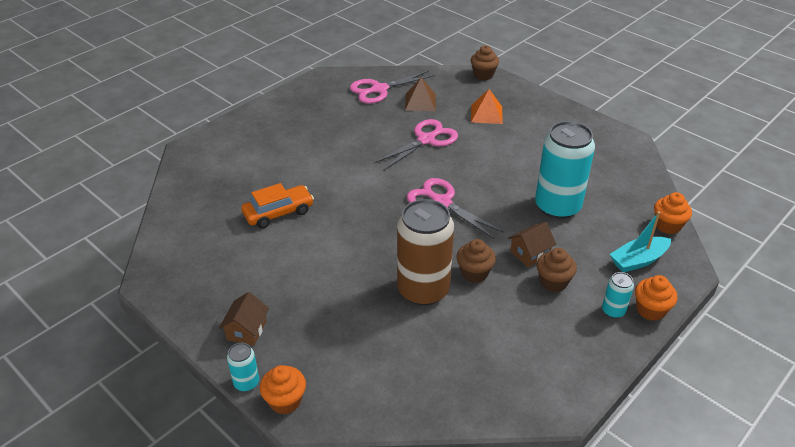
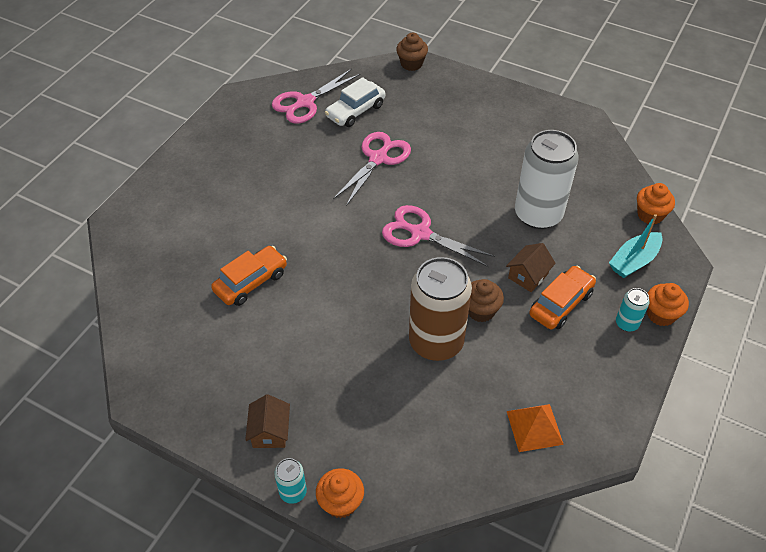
camera: 15 degrees left, 10 degrees up
brown pyramid [405,77,436,111] -> white car [325,77,385,127]
orange pyramid [471,89,503,124] -> orange pyramid moved to [507,404,564,452]
turquoise can [535,121,595,219] -> white can [515,130,579,229]
brown cupcake [537,248,577,292] -> orange car [529,266,596,330]

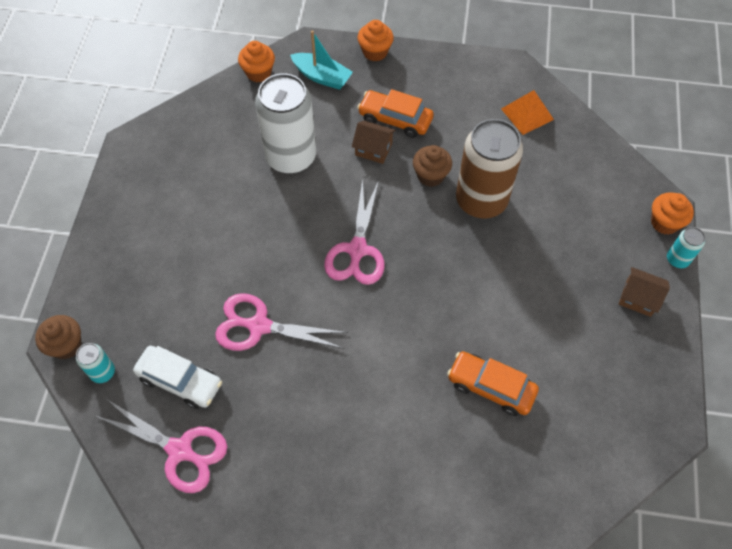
camera: 110 degrees left, 10 degrees up
brown house [245,394,290,448] -> brown house turned 45 degrees clockwise [619,267,670,317]
turquoise can [616,288,650,332] -> turquoise can moved to [76,343,115,383]

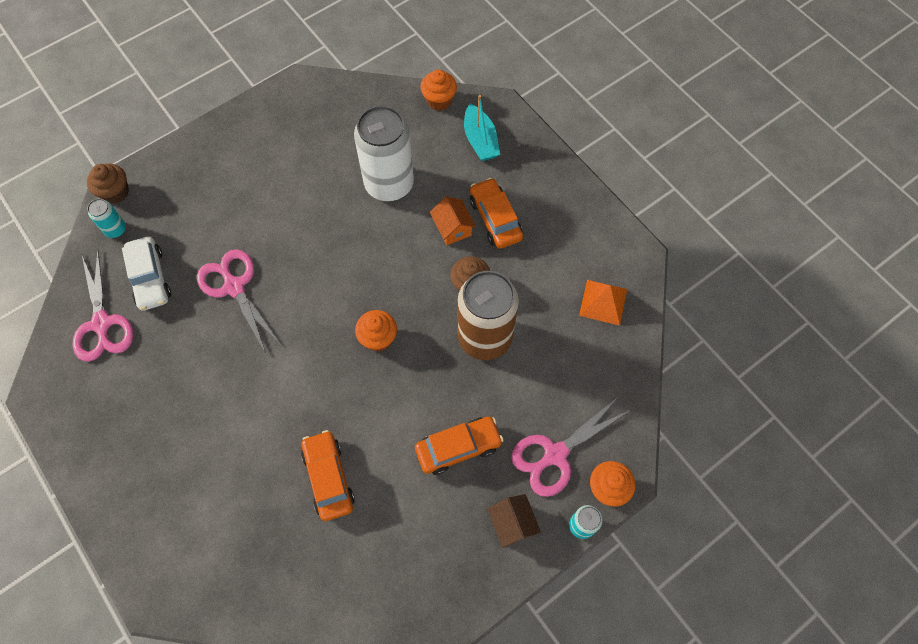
camera: 45 degrees right, 5 degrees up
pink scissors [324,179,385,285] -> pink scissors moved to [511,396,630,497]
brown house [352,121,396,164] -> orange house [430,196,476,245]
orange cupcake [357,20,394,61] -> orange cupcake moved to [355,310,397,351]
none -> orange car [415,416,504,475]

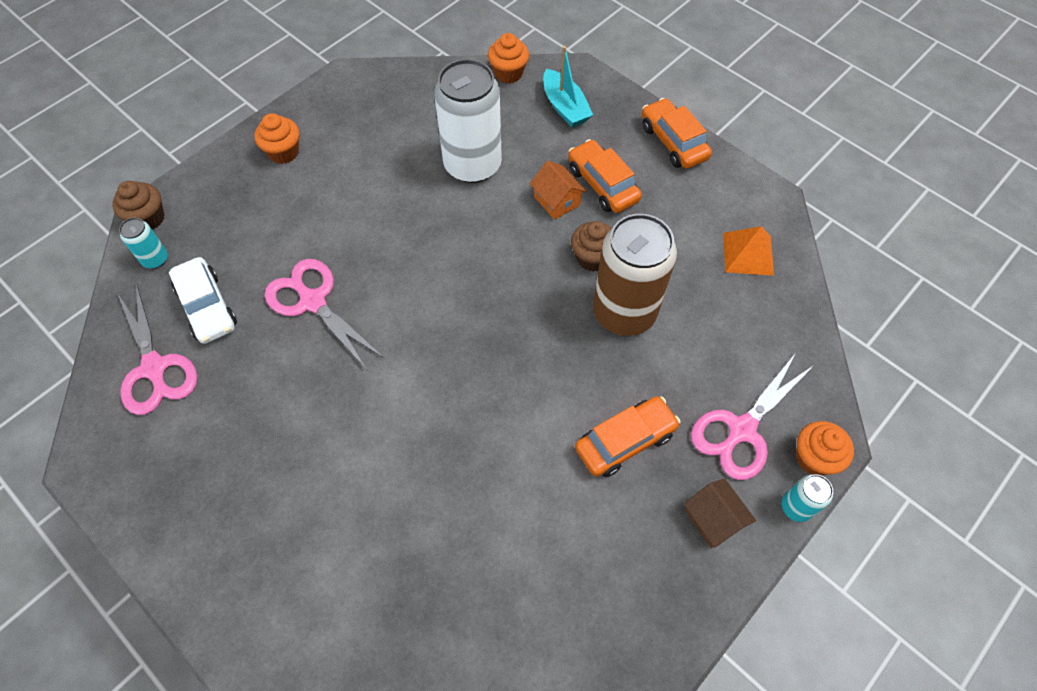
camera: 10 degrees left, 5 degrees down
orange car [301,430,355,521] -> orange car moved to [642,98,712,169]
orange cupcake [355,310,397,351] -> orange cupcake moved to [254,113,300,164]

